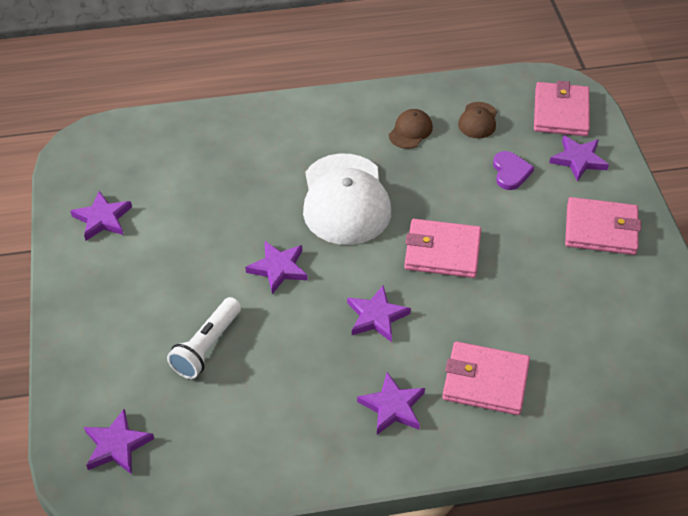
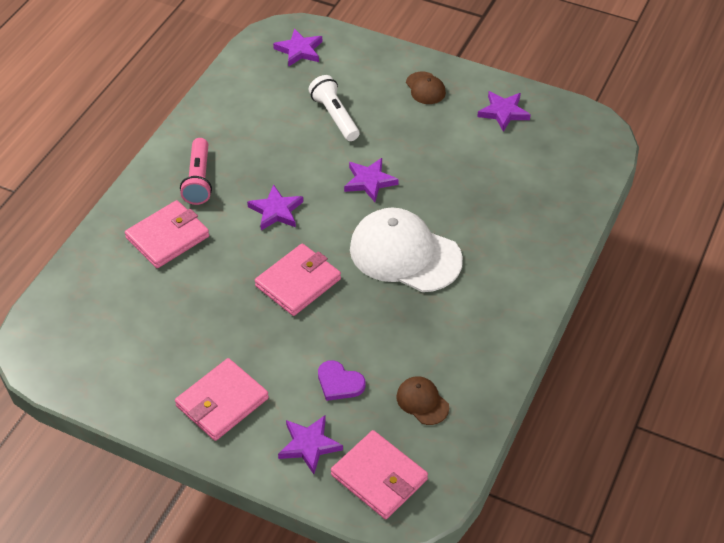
camera: 125 degrees right, 0 degrees up
purple star [357,372,425,435] -> pink flashlight [180,138,212,205]
brown cap [389,109,433,149] -> brown cap moved to [406,72,446,104]

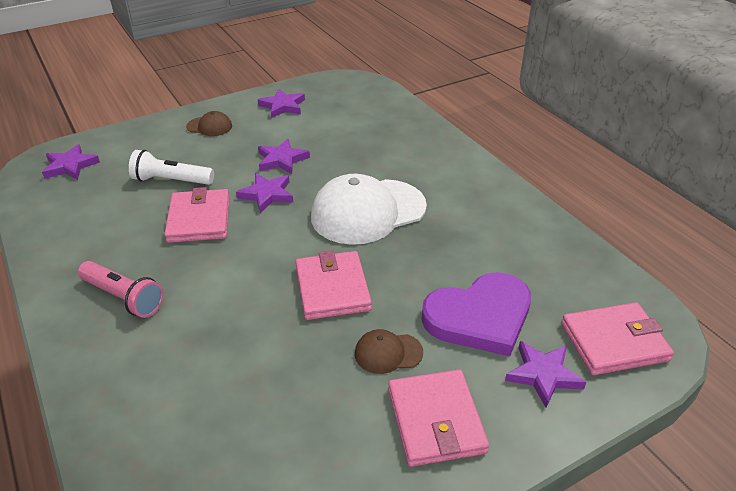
camera: 55 degrees left, 10 degrees down
pink wallet [125,200,209,268] -> pink wallet moved to [164,187,230,243]
purple star [247,185,303,230] -> purple star moved to [258,139,310,174]
purple heart [318,360,365,401] -> purple heart [421,272,531,356], size x1.98
brown cap [396,376,449,425] -> brown cap moved to [355,329,423,374]

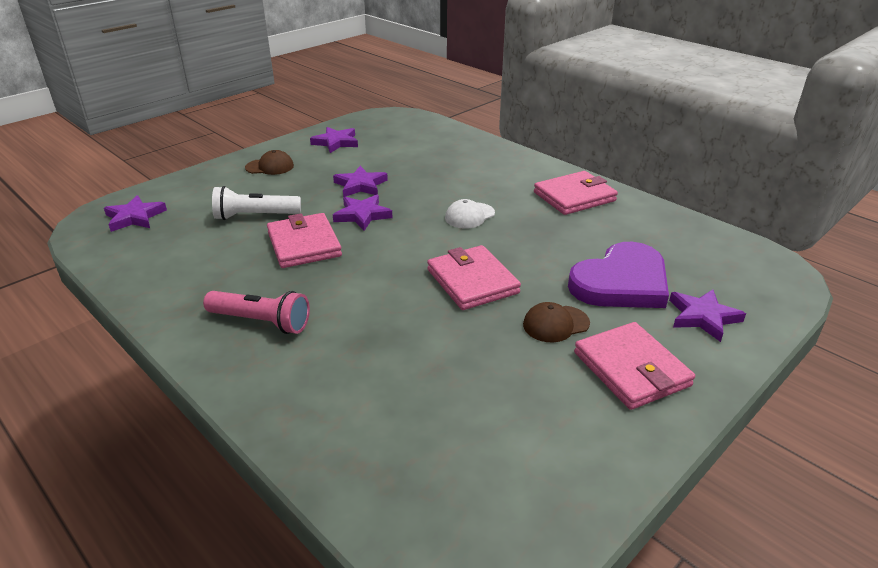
camera: 15 degrees left, 5 degrees down
white cap [311,174,427,245] -> white cap [445,199,495,229], size x0.46
pink wallet [561,302,674,375] -> pink wallet moved to [534,171,618,215]

